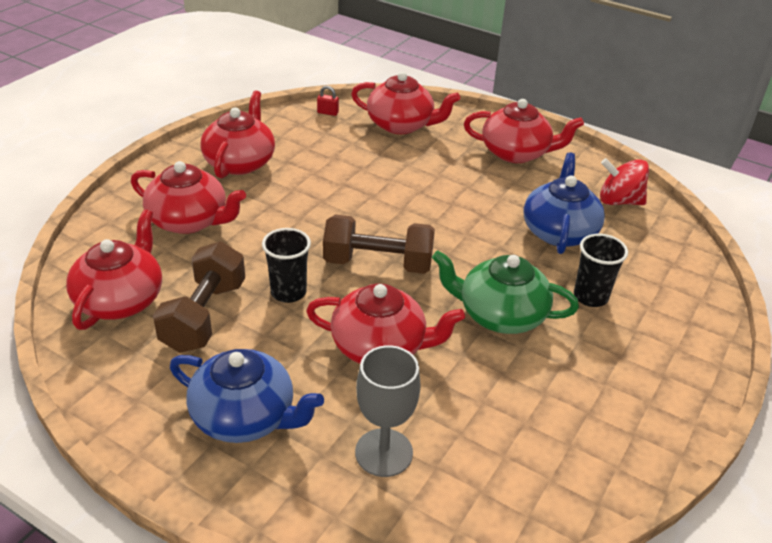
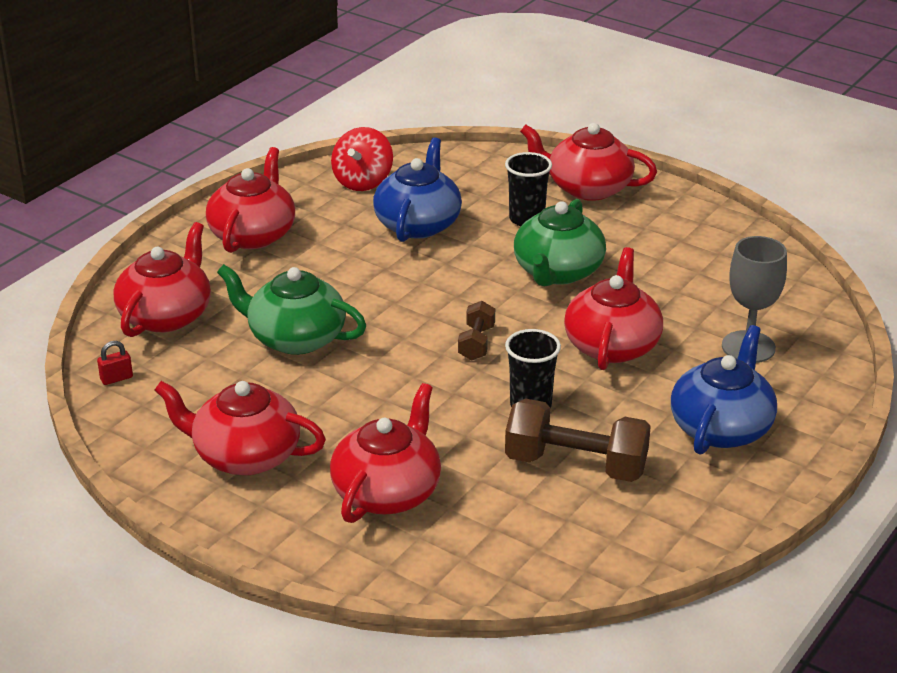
camera: 85 degrees left, 5 degrees down
red teapot [66,209,162,330] -> red teapot moved to [520,123,657,201]
red padlock [317,86,339,116] -> red padlock turned 45 degrees clockwise [97,341,133,385]
brown dumbbell [323,215,435,274] -> brown dumbbell [458,301,495,361], size x0.53
blue teapot [523,153,605,254] -> blue teapot turned 90 degrees clockwise [373,137,462,242]
none -> green teapot [217,264,366,355]

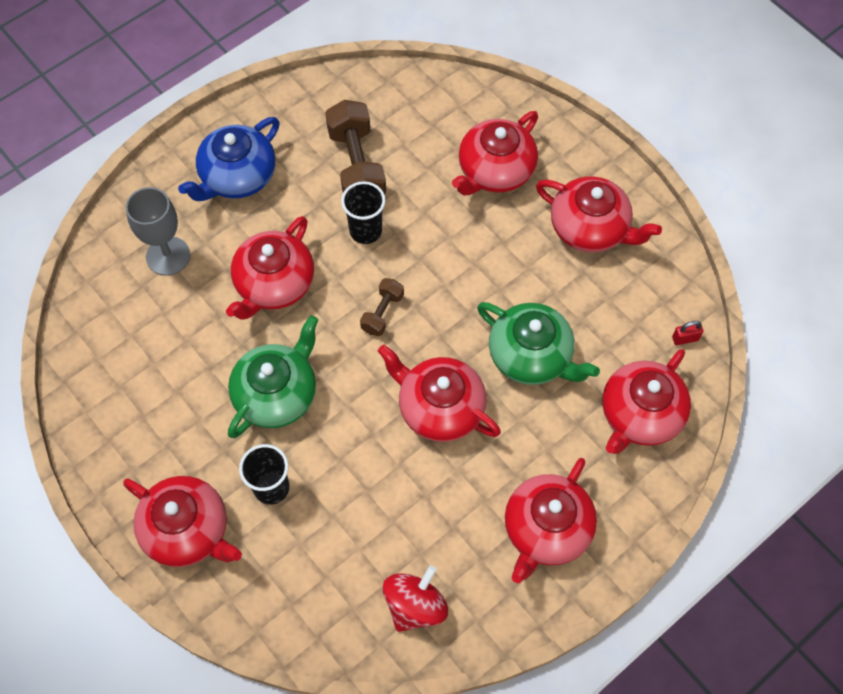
camera: 165 degrees left, 30 degrees up
blue teapot [373,137,462,242] -> none
brown dumbbell [505,398,651,482] -> brown dumbbell turned 45 degrees clockwise [325,100,386,195]
none -> red teapot [378,345,501,442]

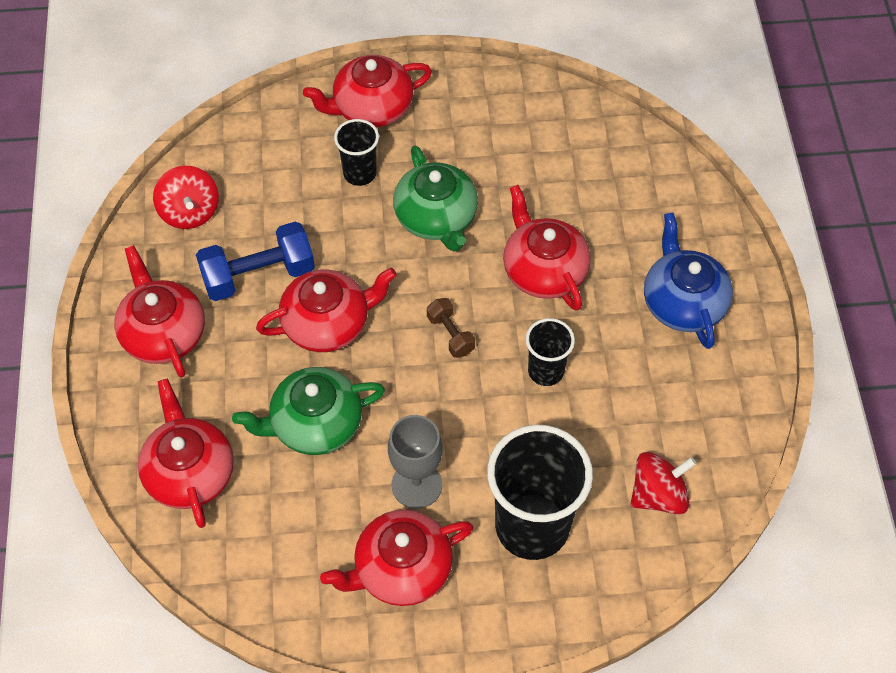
camera: 125 degrees right, 5 degrees down
grey goblet [126,187,190,276] -> grey goblet moved to [388,415,443,509]
brown dumbbell [325,100,386,195] -> none
red teapot [452,111,538,195] -> black cup [487,425,593,560]
red padlock [672,321,703,345] -> none
none -> blue dumbbell [196,222,315,301]
none -> red spinning top [630,452,697,515]

